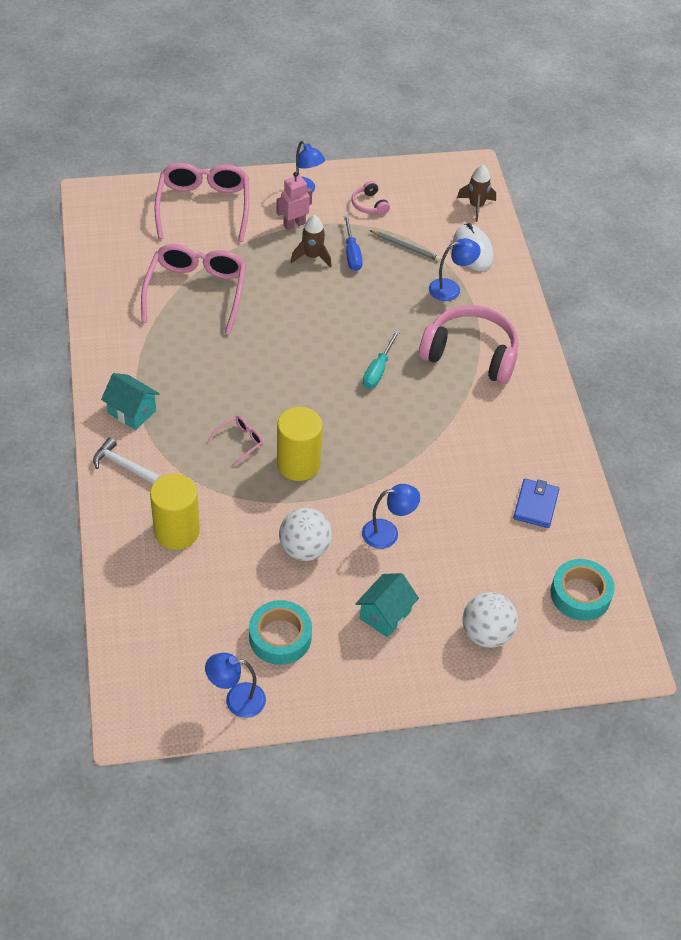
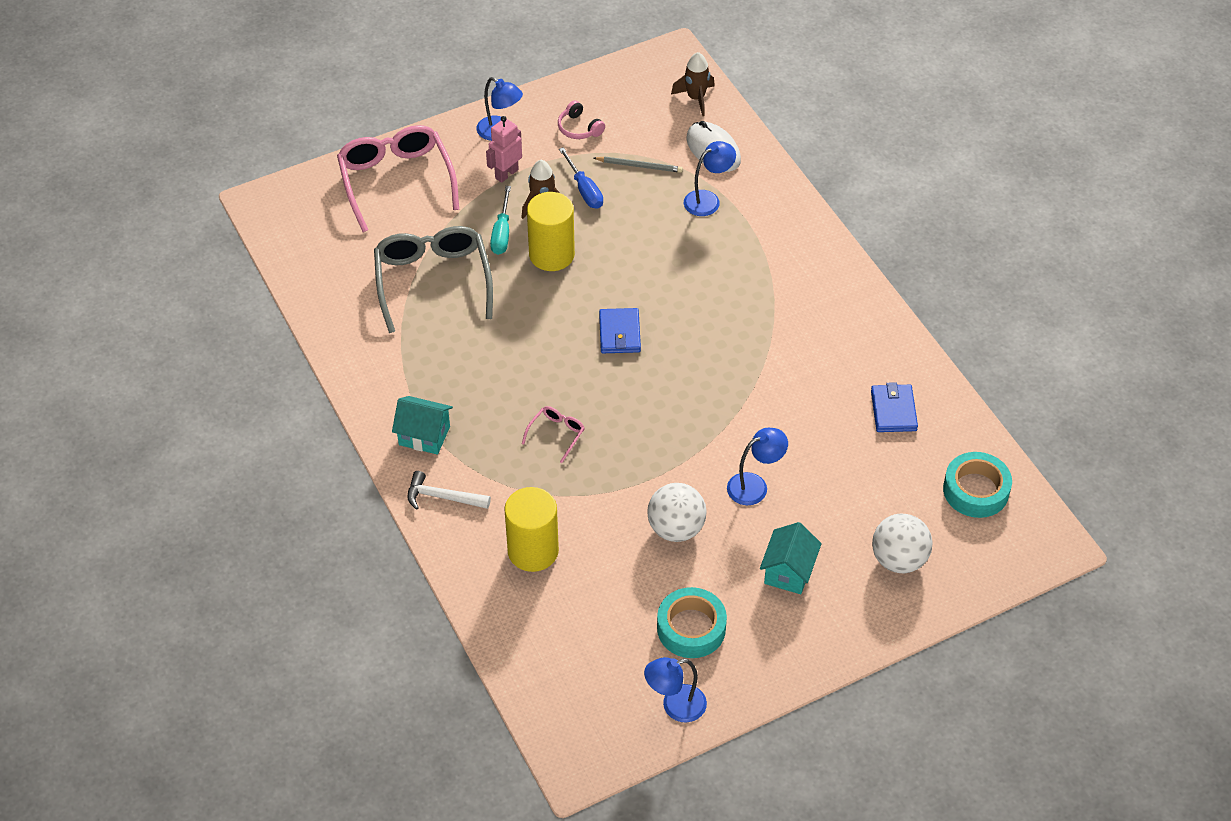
camera: 15 degrees left, 0 degrees up
pink glasses [141,244,246,335] -> grey glasses [374,226,493,333]
yellow cylinder [277,407,323,481] -> yellow cylinder moved to [527,192,575,271]
turquoise screwdriver [363,330,400,389] -> turquoise screwdriver moved to [490,186,511,255]
pink headphones [419,305,518,384] -> none
none -> blue wallet [599,308,641,353]

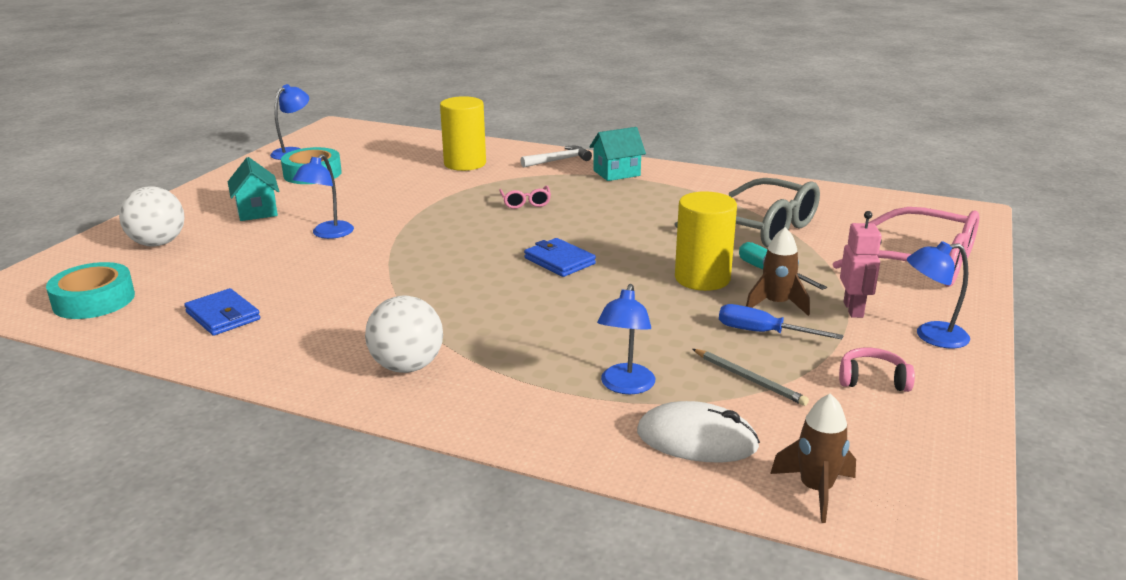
camera: 140 degrees right, 25 degrees down
grey pencil [594,157,683,173] -> grey pencil turned 105 degrees counterclockwise [693,349,809,406]
white ball [647,483,706,542] -> white ball moved to [365,296,443,373]

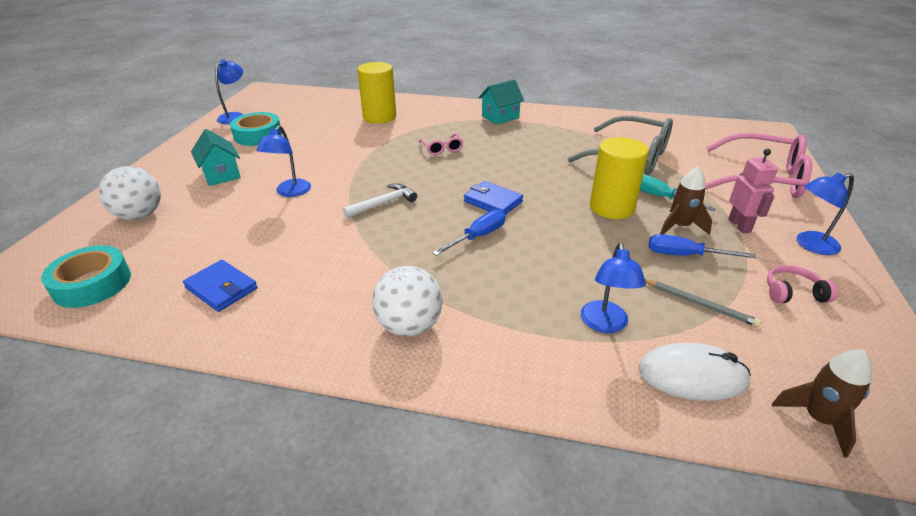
camera: 10 degrees left, 10 degrees up
white hammer [520,146,592,167] -> white hammer moved to [343,183,417,218]
none -> blue screwdriver [432,210,505,256]

